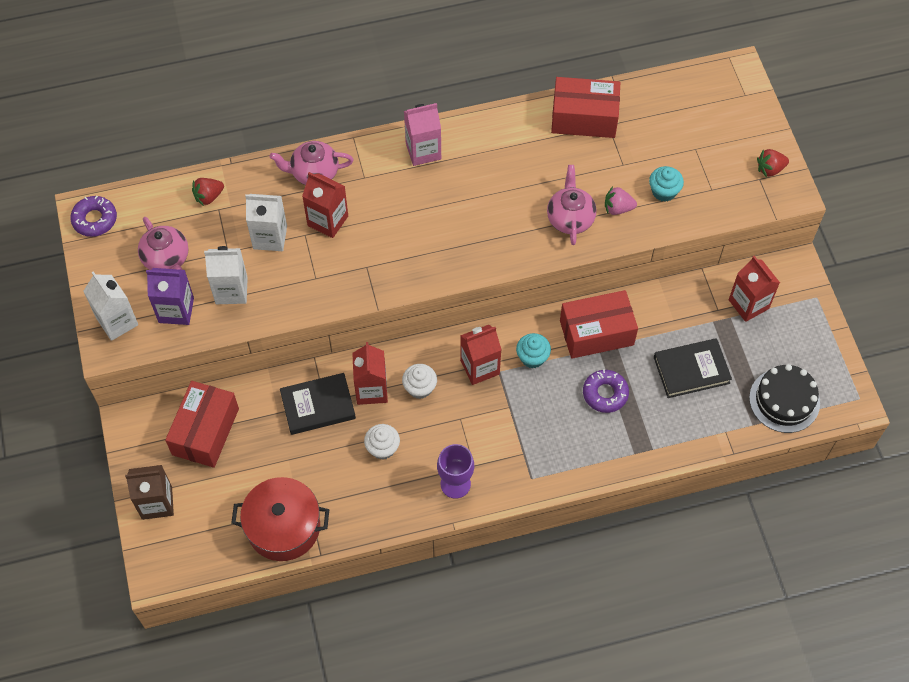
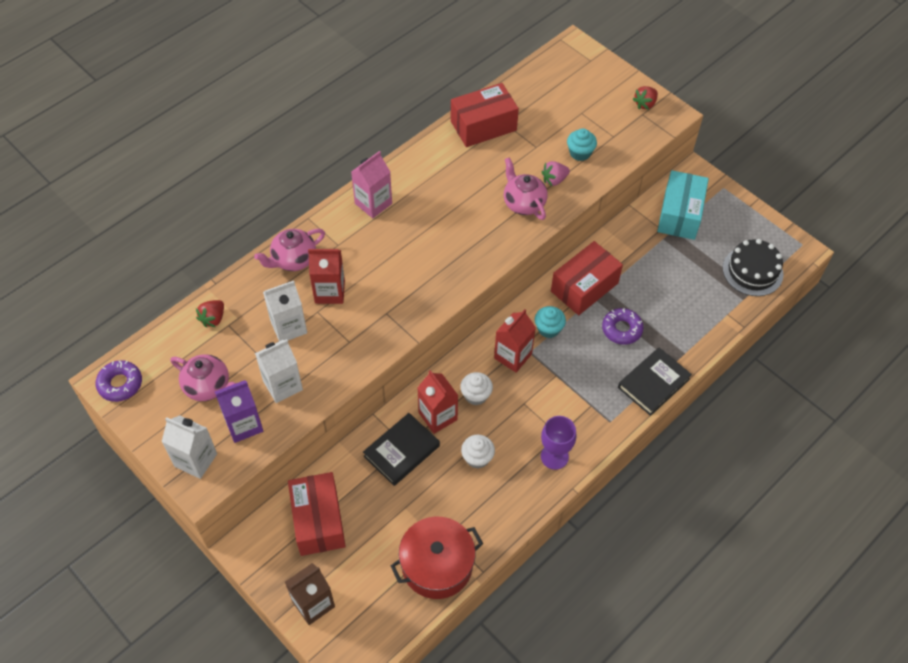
camera: 30 degrees left, 5 degrees down
black book [654,338,732,398] -> black book moved to [618,347,692,416]
red carton [729,256,780,322] -> turquoise box [657,170,709,240]

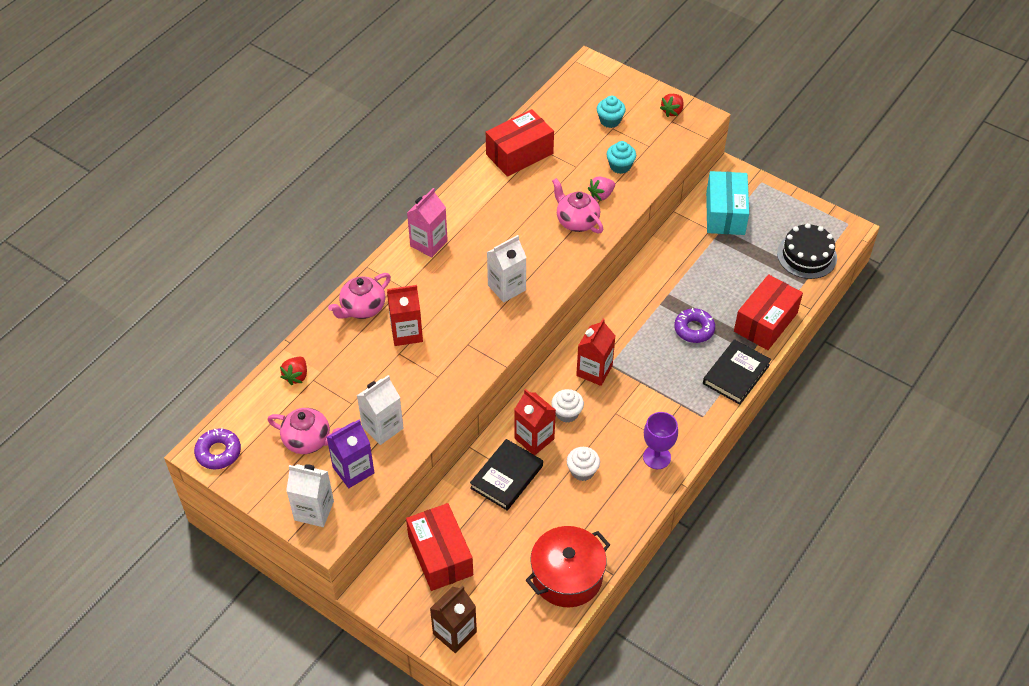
camera: 10 degrees left, 5 degrees down
white carton [263,280,307,341] -> white carton moved to [487,235,527,303]
turquoise cupcake [535,306,566,338] -> turquoise cupcake moved to [597,96,626,128]
red box [551,241,623,315] -> red box moved to [734,274,803,350]

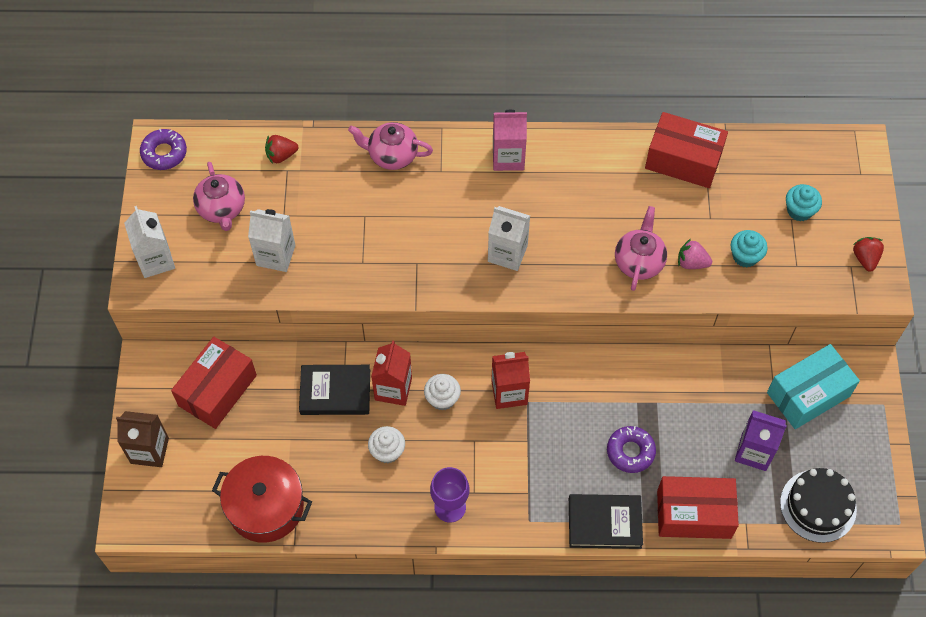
camera: 55 degrees right, 10 degrees up
purple carton [327,420,374,488] -> purple carton moved to [735,410,787,471]
red carton [387,285,423,346] -> none
red strawberry [660,94,684,117] -> red strawberry turned 90 degrees clockwise [853,237,884,272]

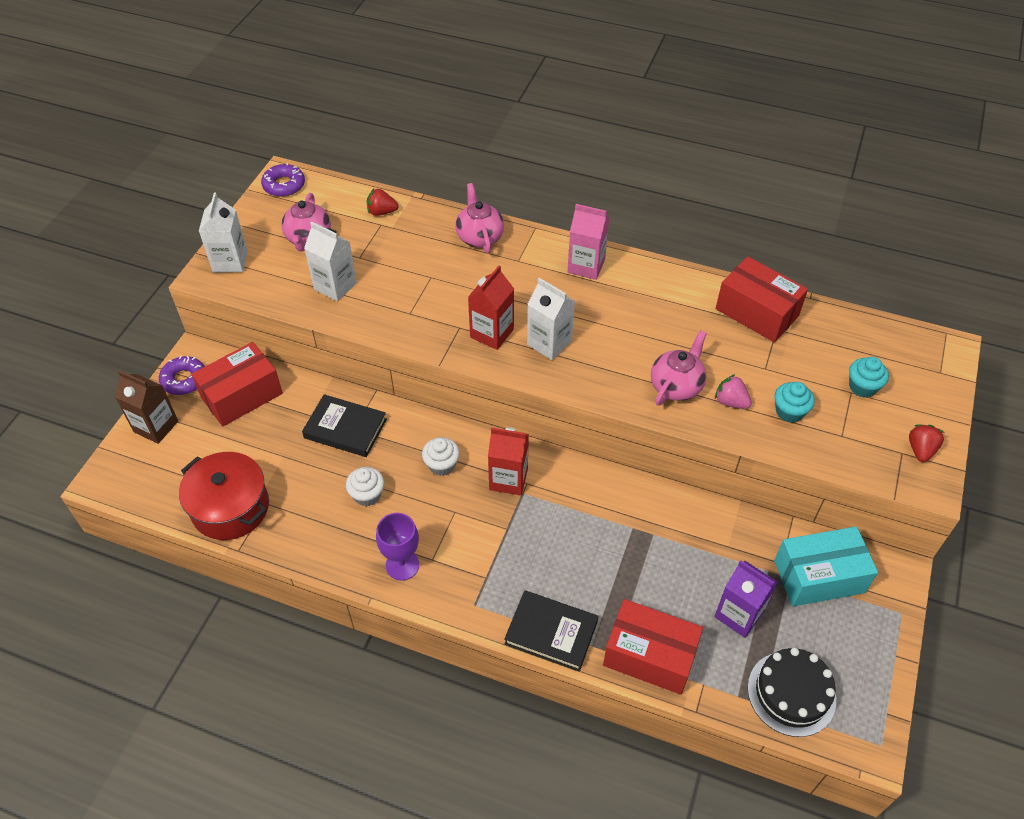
camera: 20 degrees right, 10 degrees down
pink teapot [348,122,433,170] -> pink teapot turned 45 degrees clockwise [455,183,504,254]
red carton [371,340,412,406] -> red carton moved to [468,266,514,350]
purple donut [607,426,656,473] -> purple donut moved to [159,356,205,395]

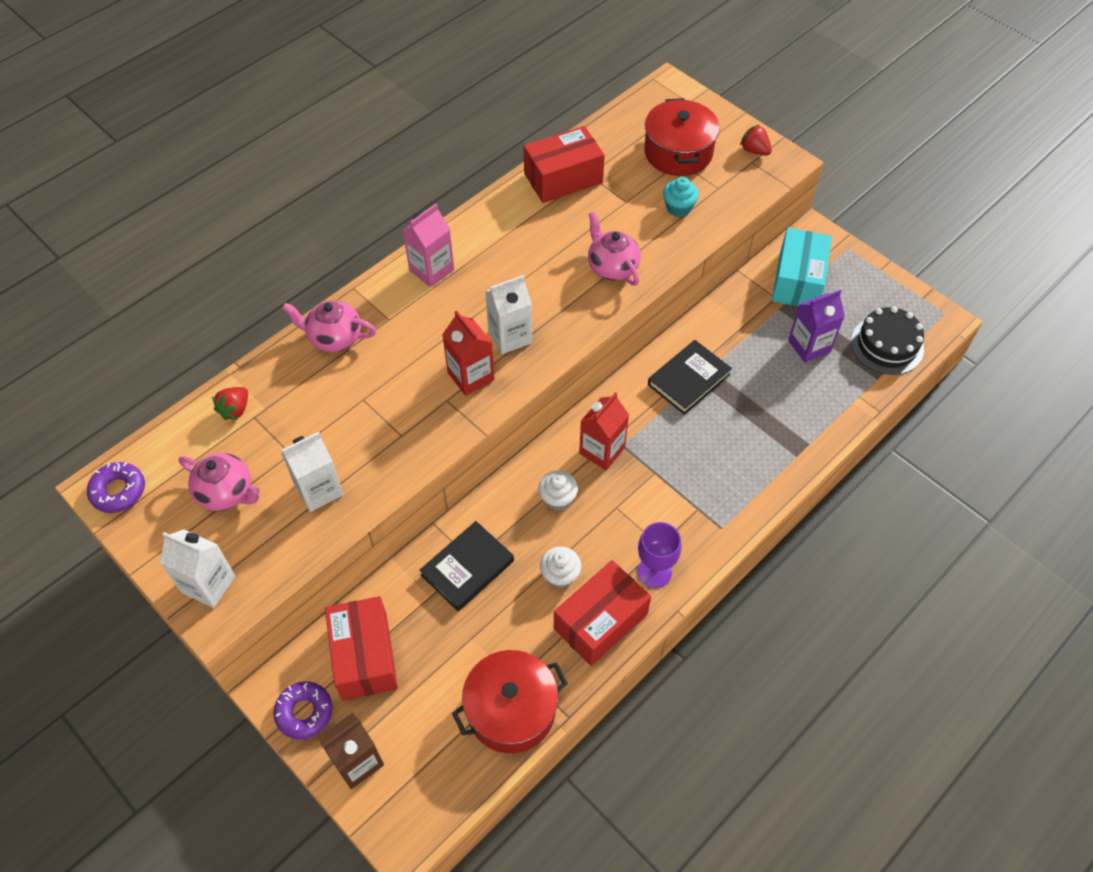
camera: 65 degrees left, 5 degrees up
black book [504,590,598,672] -> black book moved to [648,340,732,415]
red box [603,599,703,695] -> red box moved to [554,560,651,666]
pink strawberry [715,374,752,409] -> none
turquoise cupcake [849,357,889,398] -> red pot [644,98,720,176]

